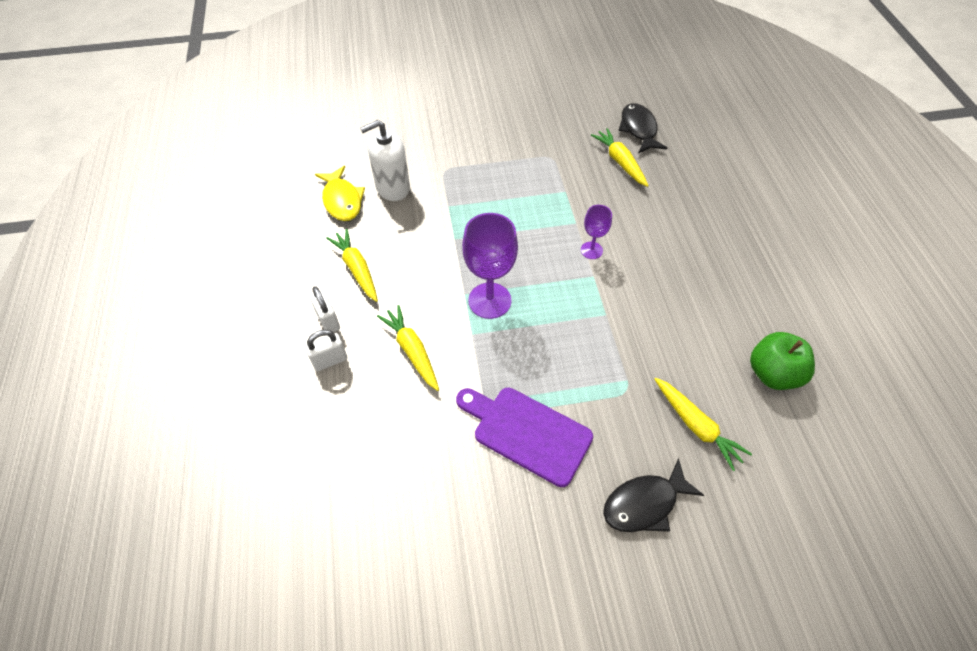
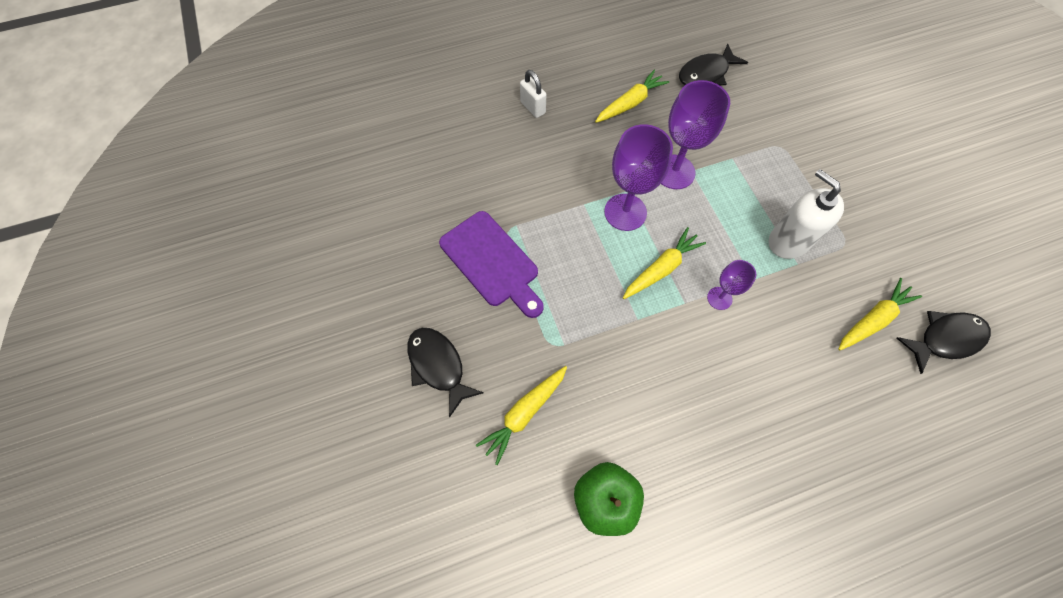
camera: 80 degrees right, 10 degrees up
white padlock [310,286,340,332] -> none
yellow fish [315,166,365,221] -> black fish [679,44,748,85]
white soap dispenser [360,120,410,201] -> white soap dispenser moved to [769,169,844,259]
yellow carrot [377,305,439,391] -> yellow carrot moved to [623,227,706,299]
purple cutting board [456,388,593,487] -> purple cutting board turned 120 degrees clockwise [439,211,544,318]
none -> purple goblet [661,80,730,189]

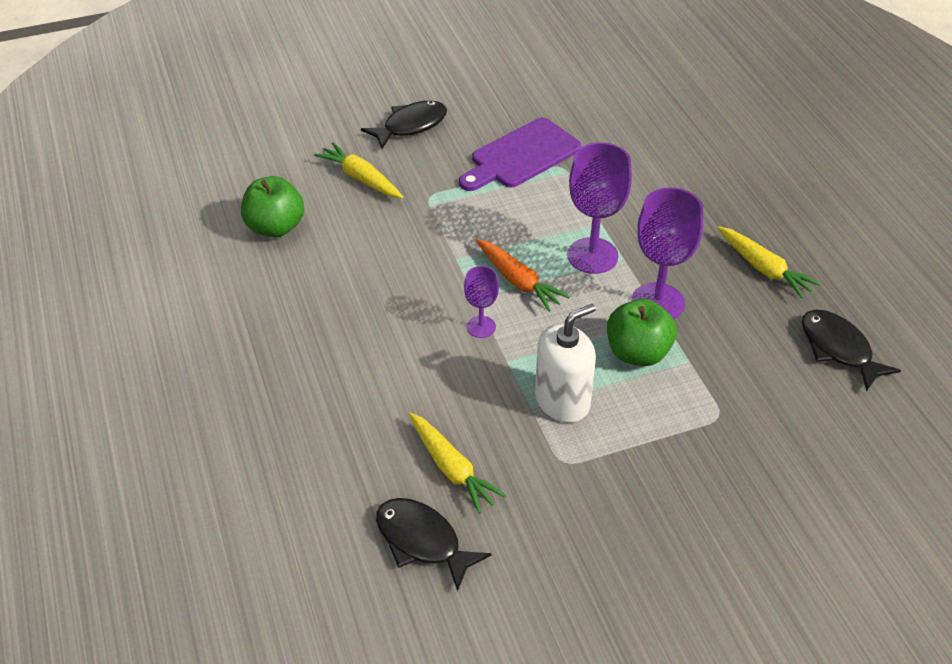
camera: 90 degrees right, 20 degrees down
white padlock [520,70,546,118] -> none
yellow carrot [623,227,706,299] -> orange carrot [476,239,570,312]
black fish [896,311,991,374] -> black fish turned 150 degrees clockwise [376,498,491,592]
none -> green apple [607,299,677,366]

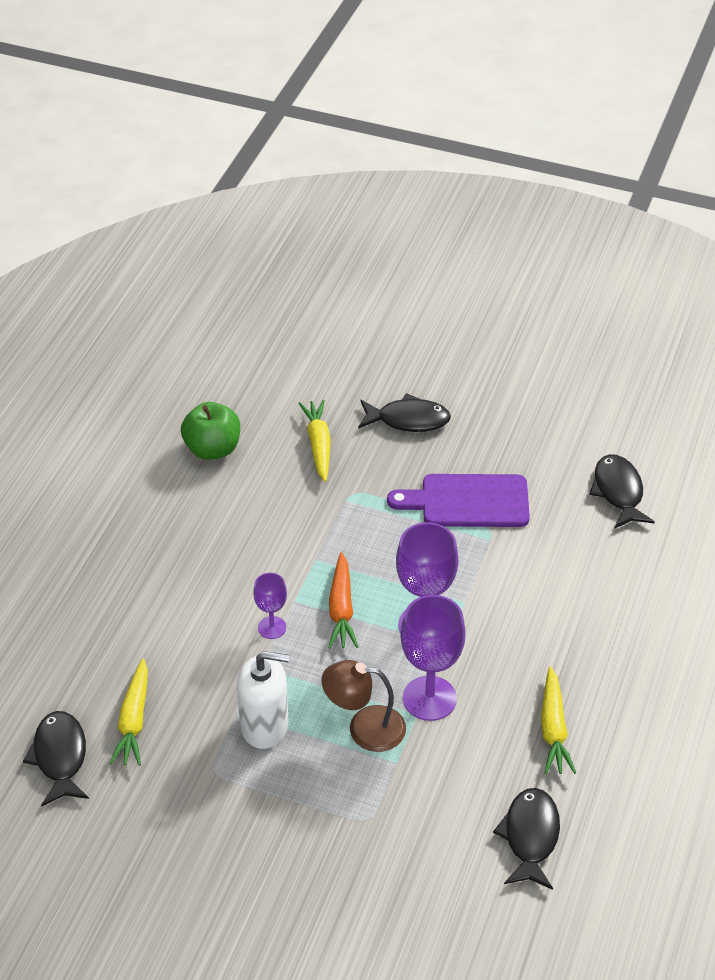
camera: 40 degrees right, 0 degrees up
green apple [607,299,677,366] -> brown lamp [322,660,406,752]
none -> black fish [589,454,655,529]

